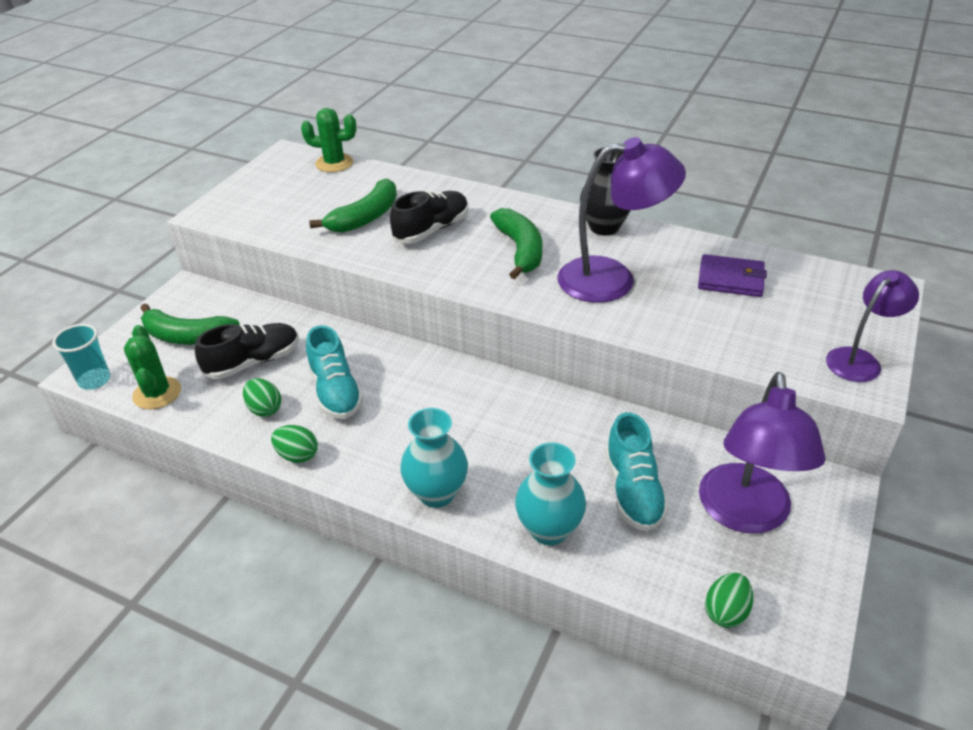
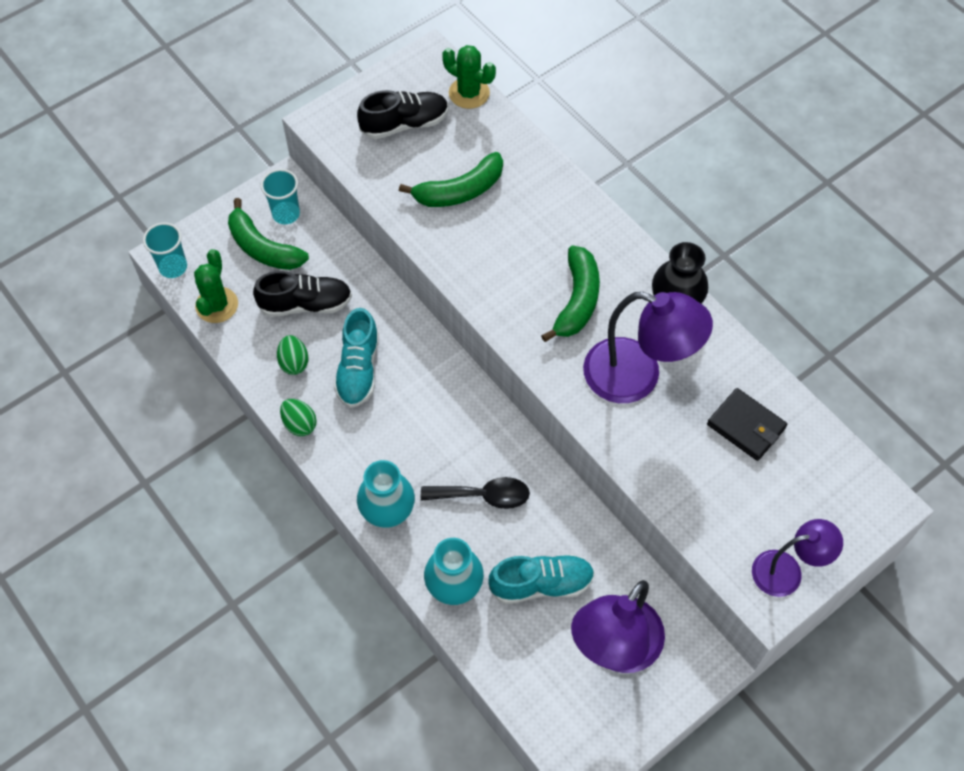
camera: 25 degrees right, 20 degrees up
black shoe [390,191,468,244] -> black shoe moved to [357,90,449,139]
turquoise shoe [605,412,669,531] -> turquoise shoe turned 120 degrees counterclockwise [488,554,595,604]
purple wallet [698,254,767,297] -> black wallet [707,388,787,461]
green egg [705,573,753,628] -> none
none -> turquoise cup [261,169,300,224]
none -> black spoon [421,477,530,509]

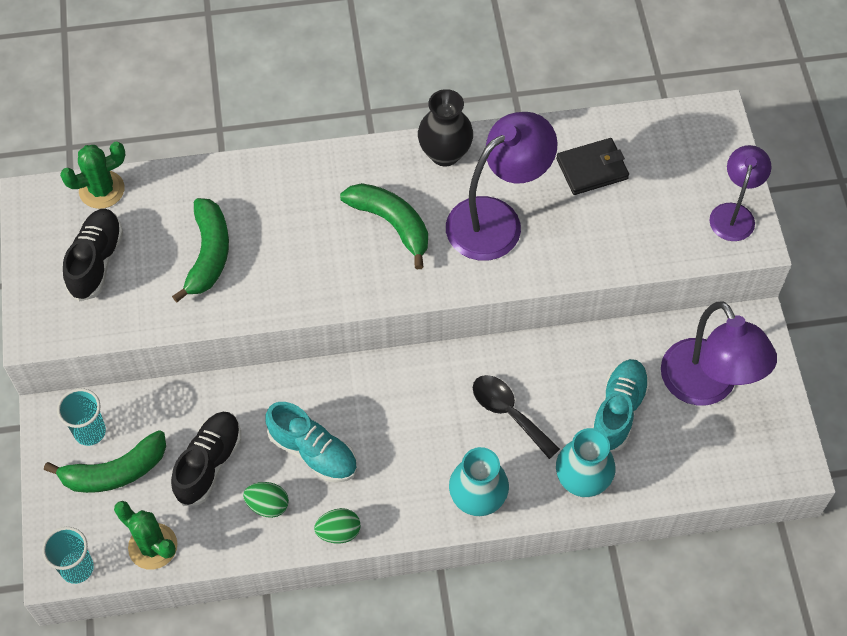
camera: 60 degrees left, 0 degrees up
black spoon [421,477,530,509] -> black spoon turned 75 degrees counterclockwise [473,375,560,459]

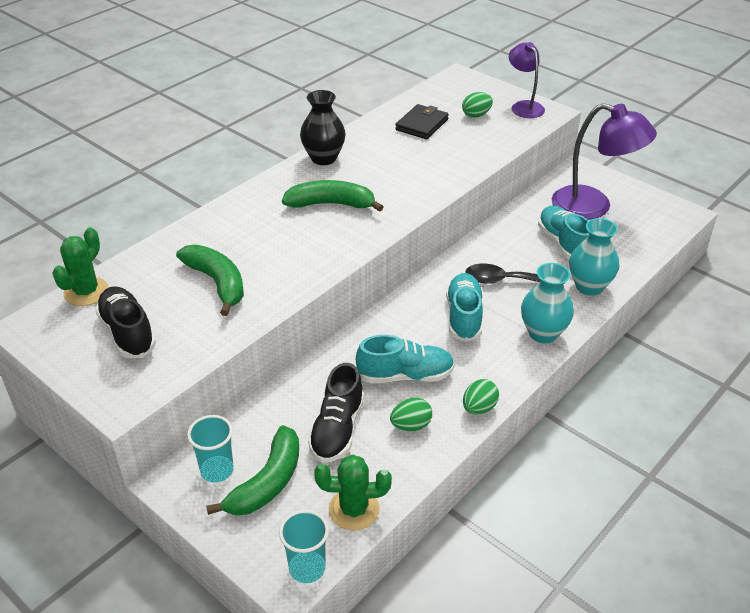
camera: 40 degrees left, 20 degrees down
black shoe [171,412,241,506] -> black shoe turned 150 degrees counterclockwise [308,363,364,463]
purple lamp [446,112,558,261] -> none
none -> turquoise shoe [446,273,483,342]
none -> green egg [462,92,493,118]

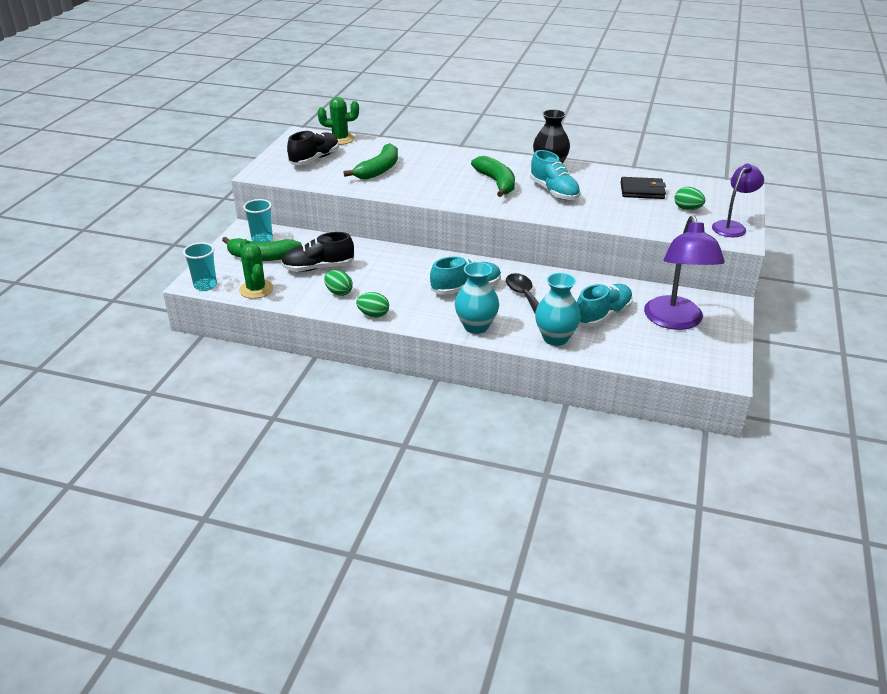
camera: 65 degrees right, 5 degrees down
turquoise shoe [356,335,455,383] -> turquoise shoe moved to [530,150,581,200]

